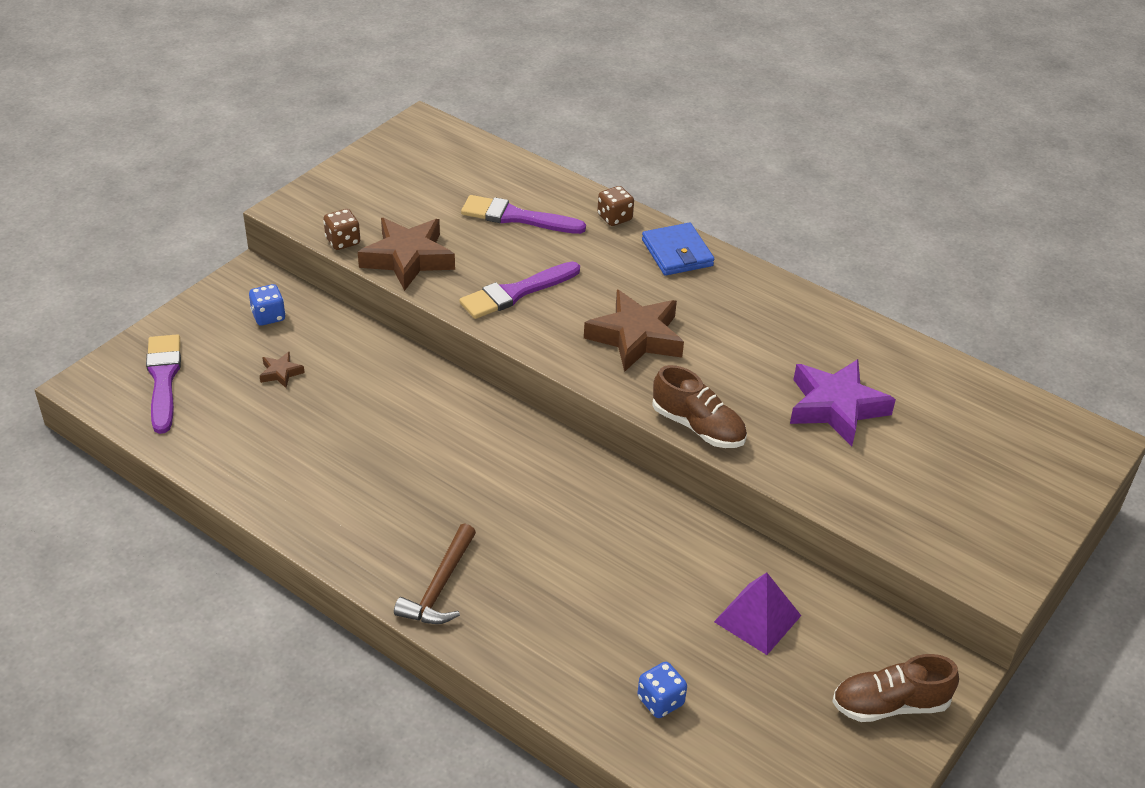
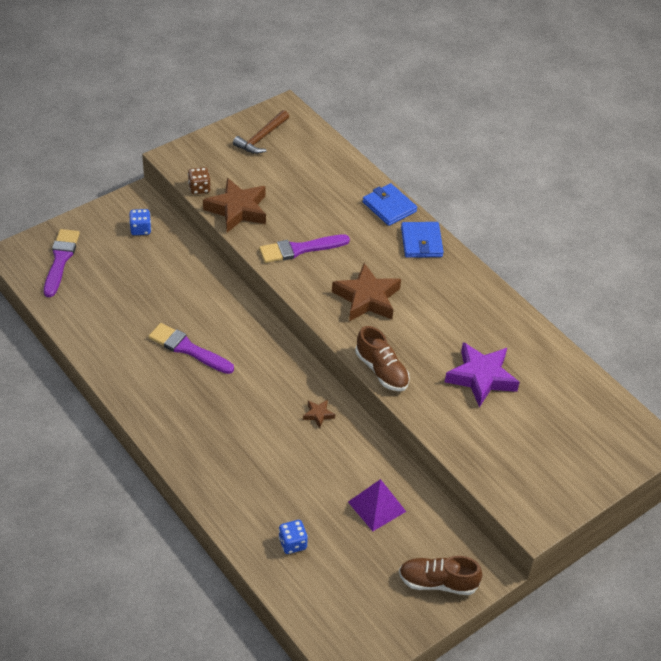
camera: 15 degrees right, 5 degrees up
brown star [260,352,305,388] -> brown star moved to [303,400,335,428]
brown hammer [394,524,476,624] -> brown hammer moved to [233,110,289,154]
purple brush [461,195,586,234] -> purple brush moved to [149,323,234,374]
brown dice [597,186,634,226] -> blue wallet [363,183,417,226]

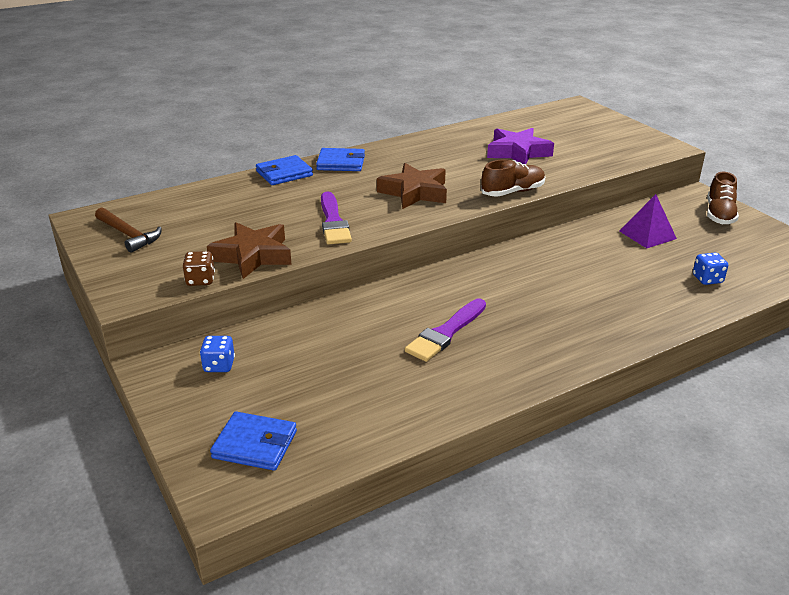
camera: 80 degrees left, 15 degrees down
purple brush [44,229,80,297] -> blue wallet [210,411,297,471]
brown star [303,400,335,428] -> none

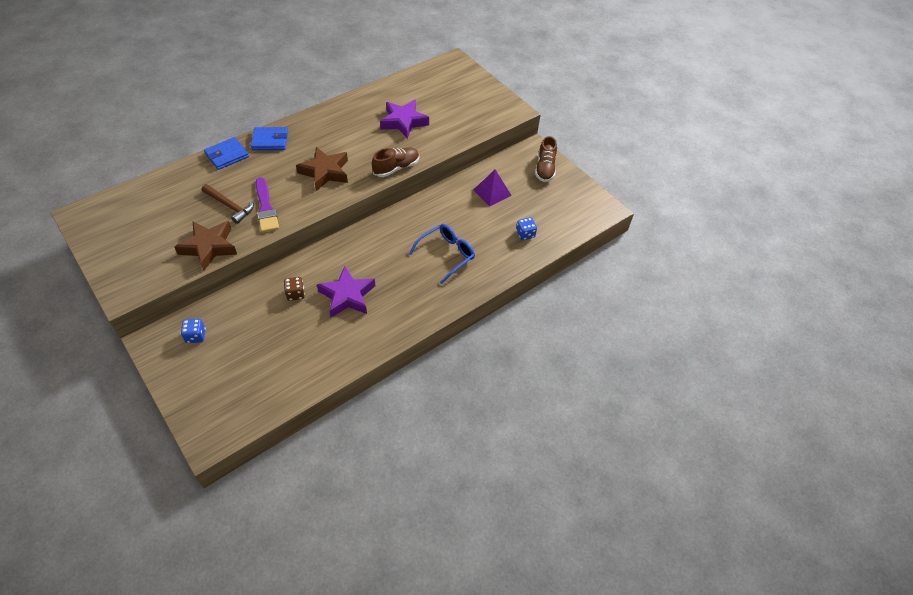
camera: 10 degrees left, 20 degrees up
brown hammer [95,207,162,253] -> brown hammer moved to [202,184,254,224]
brown dice [183,251,215,286] -> brown dice moved to [284,277,305,301]
blue wallet [210,411,297,471] -> none
purple brush [405,299,486,362] -> purple star [317,266,375,318]
none -> blue glasses [409,224,475,284]

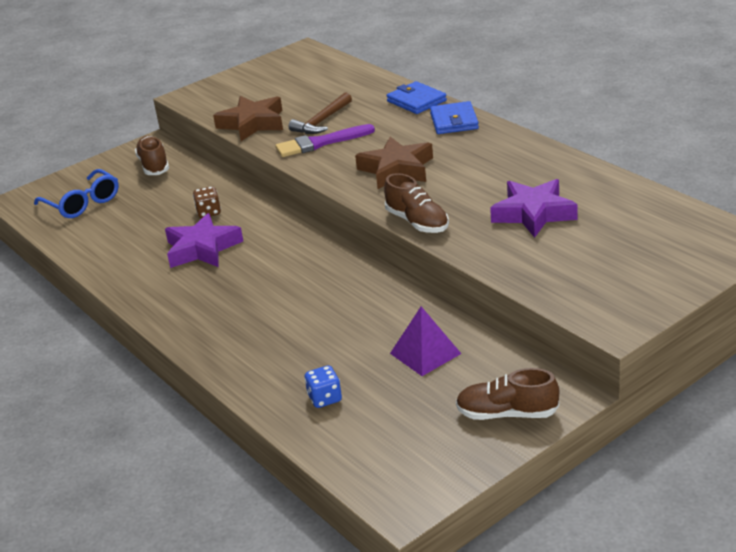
camera: 95 degrees right, 20 degrees down
blue dice [181,319,206,343] -> brown shoe [135,136,169,175]
blue glasses [409,224,475,284] -> blue glasses moved to [34,169,119,218]

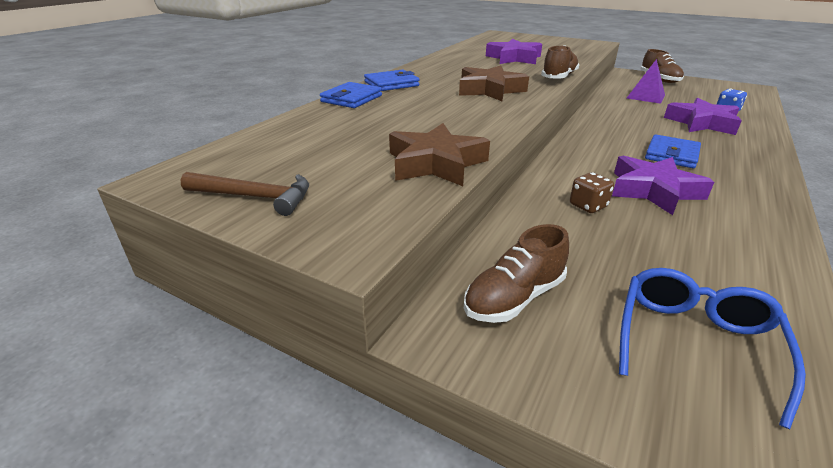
camera: 115 degrees left, 0 degrees up
purple brush [276,124,375,157] -> none
brown hammer [289,92,352,134] -> brown hammer moved to [181,172,309,216]
none -> blue wallet [645,134,701,168]
none -> purple star [664,98,742,135]

